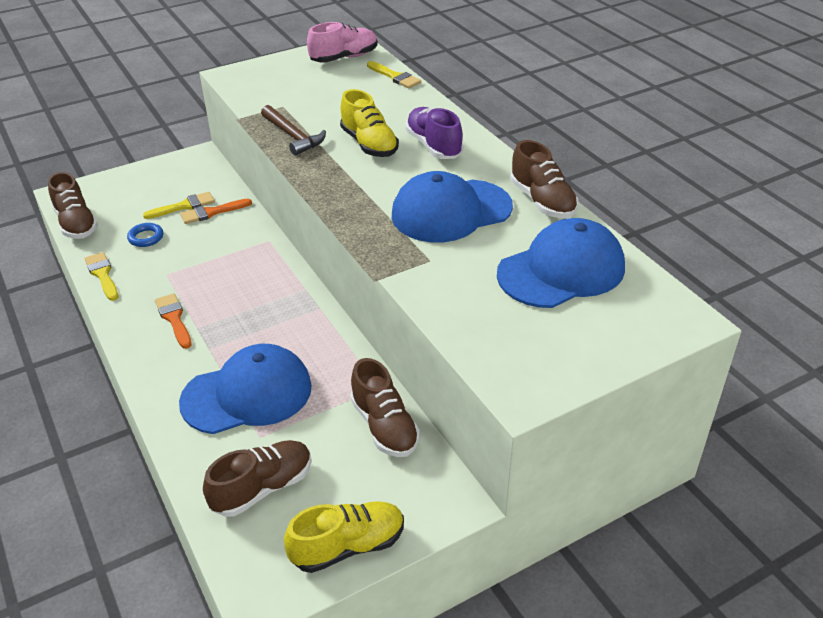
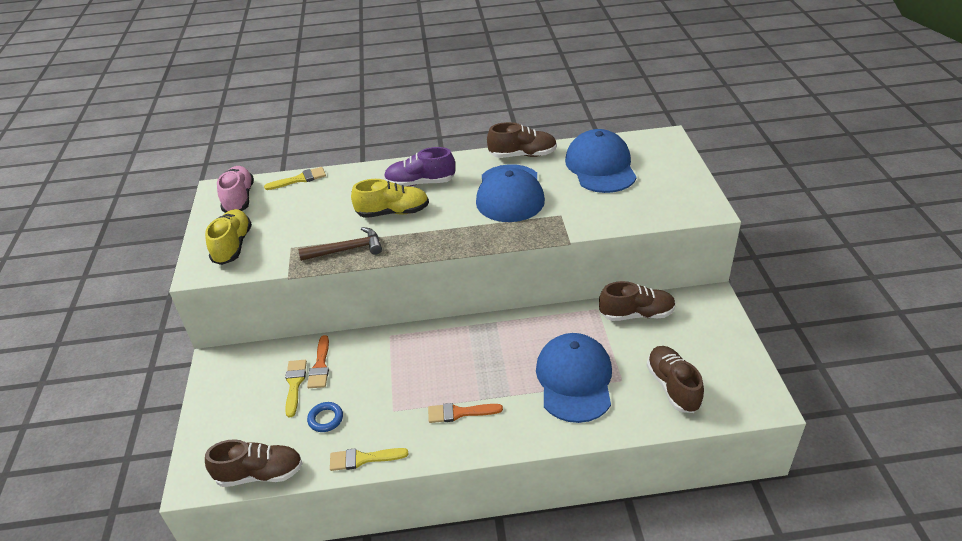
camera: 65 degrees left, 0 degrees up
yellow shoe [284,501,404,573] -> yellow shoe moved to [205,209,252,265]

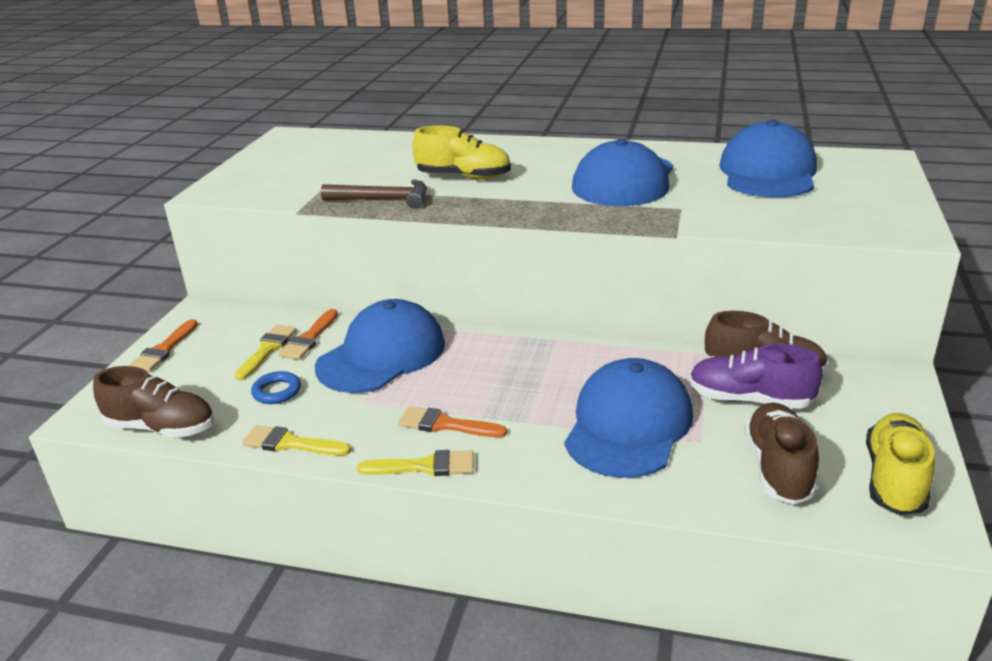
camera: 20 degrees right, 10 degrees down
yellow shoe [205,209,252,265] -> yellow shoe moved to [866,413,935,515]
pink shoe [217,166,254,213] -> none
yellow brush [264,167,326,190] -> yellow brush moved to [357,450,474,476]
purple shoe [384,147,455,187] -> purple shoe moved to [689,344,823,409]
brown shoe [487,122,557,158] -> none
none -> orange brush [129,319,198,372]
none -> blue cap [315,299,445,393]

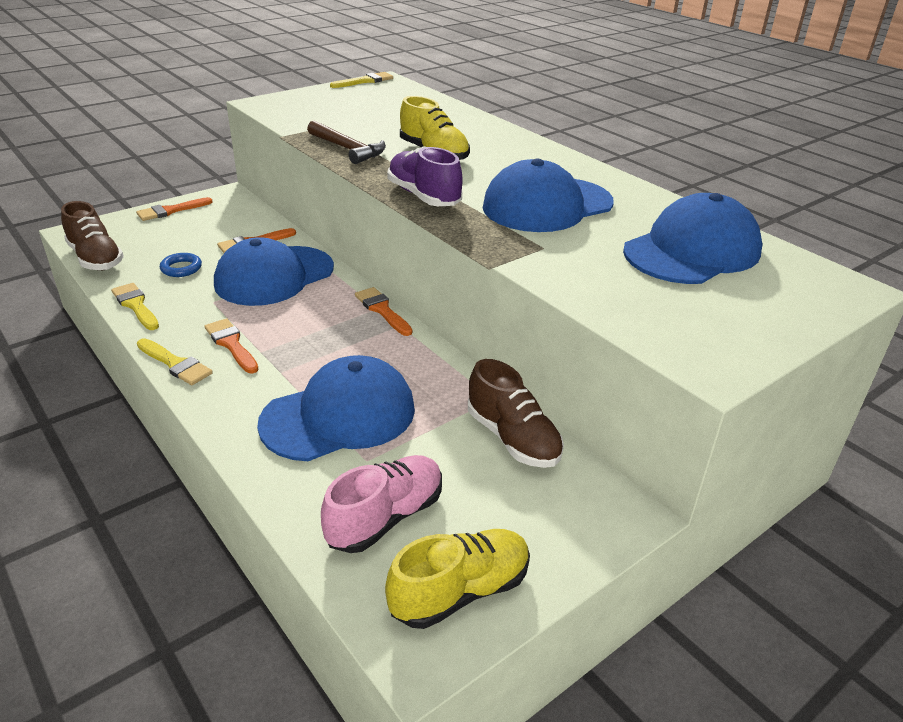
camera: 35 degrees right, 5 degrees up
yellow brush [235,325,297,380] -> yellow brush moved to [330,72,393,88]
blue cap [315,299,445,393] -> blue cap turned 150 degrees clockwise [214,237,334,306]
purple shoe [689,344,823,409] -> purple shoe moved to [387,146,463,206]
brown shoe [744,403,819,504] -> pink shoe [321,455,442,553]
none -> orange brush [355,287,413,336]

